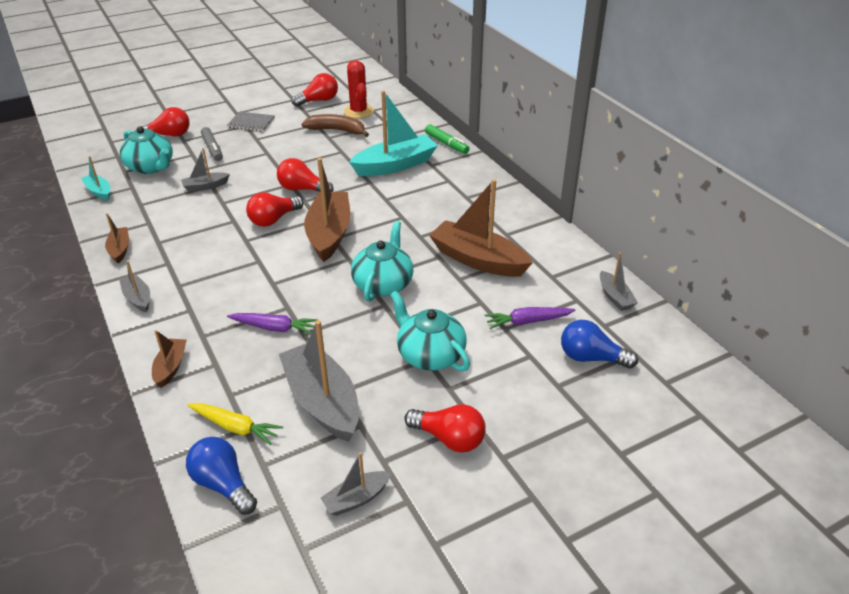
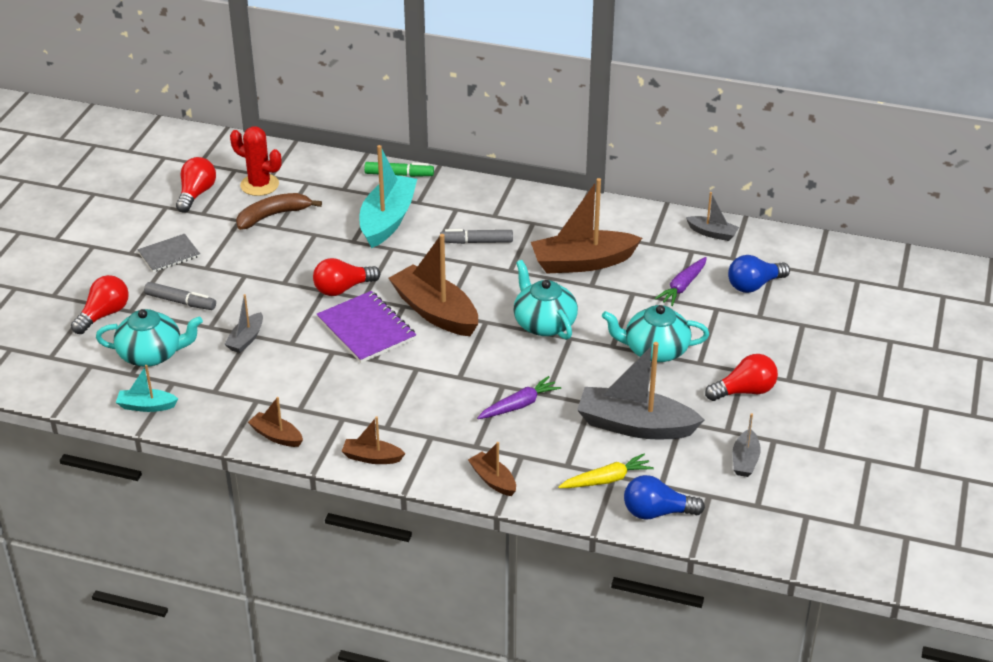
camera: 45 degrees left, 0 degrees up
grey boat [119,261,150,312] -> brown boat [341,416,405,464]
red light bulb [246,192,304,227] -> purple notebook [316,291,416,363]
none -> grey marker [440,229,513,244]

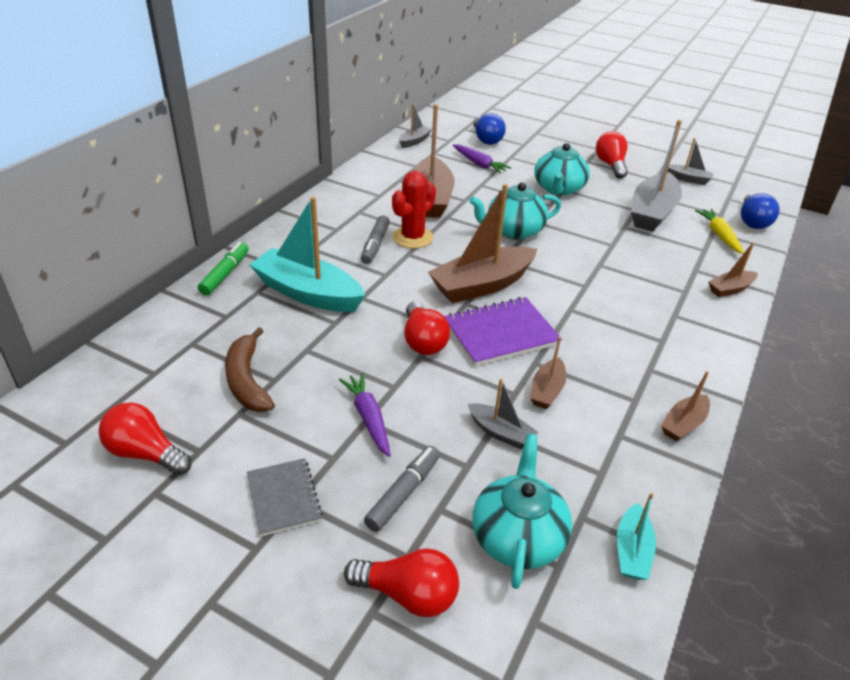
camera: 80 degrees left, 0 degrees up
red light bulb [71,275,129,334] -> red light bulb turned 150 degrees clockwise [344,548,459,617]
red cactus [230,126,281,196] -> red cactus moved to [392,171,436,248]
brown boat [341,416,405,464] -> brown boat moved to [530,337,566,409]
purple carrot [477,376,561,419] -> purple carrot moved to [339,373,391,457]

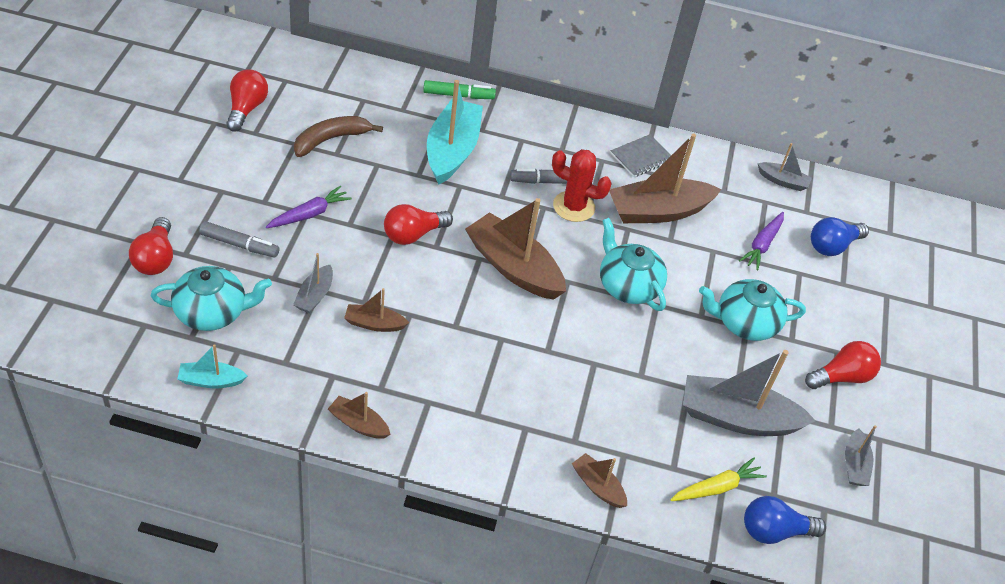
camera: 70 degrees right, 10 degrees up
grey notebook [247,458,323,537] -> grey notebook moved to [611,134,671,177]
purple notebook [444,297,562,366] -> none

